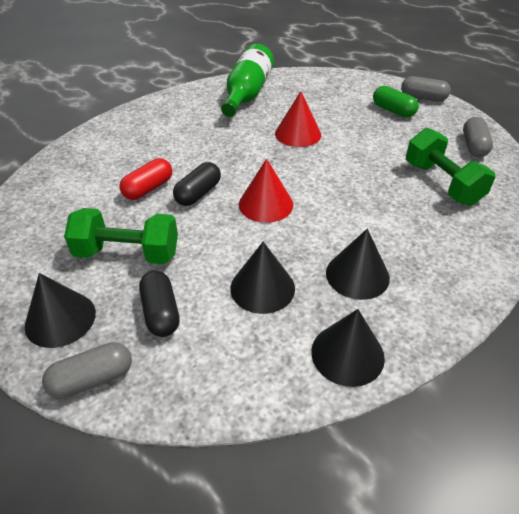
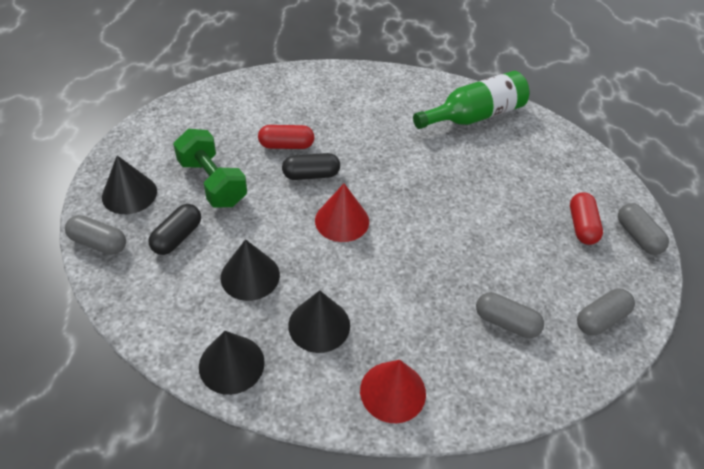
camera: 45 degrees right, 5 degrees up
red cone [275,91,321,147] -> red cone moved to [360,360,426,423]
green capsule [373,86,419,118] -> red capsule [570,192,603,245]
green dumbbell [406,128,495,206] -> grey capsule [476,292,544,338]

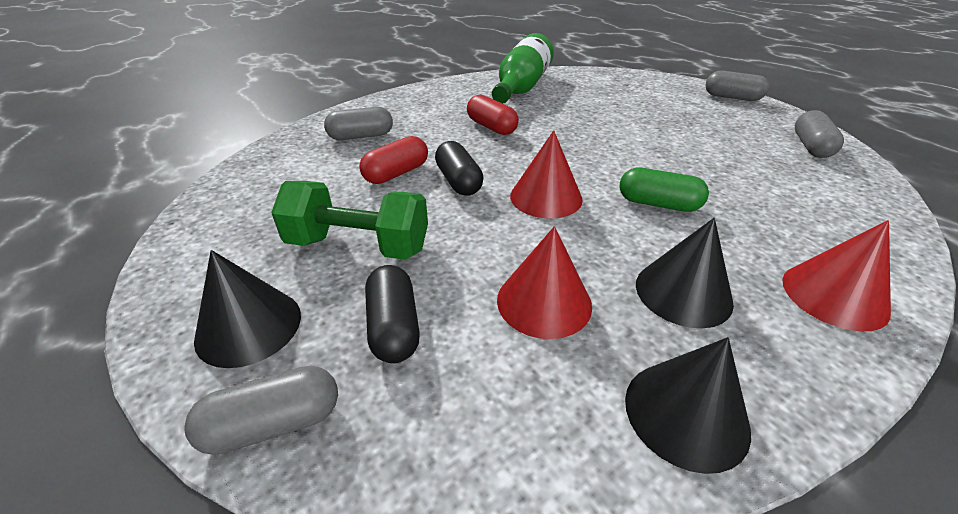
camera: 40 degrees left, 10 degrees down
black cone [221,239,280,301] -> red cone [497,226,592,339]
black capsule [282,153,340,180] -> black capsule turned 60 degrees counterclockwise [435,141,483,196]
grey capsule [476,292,544,338] -> grey capsule moved to [324,107,393,140]
red capsule [570,192,603,245] -> red capsule moved to [467,95,519,135]
none -> green capsule [620,167,709,212]

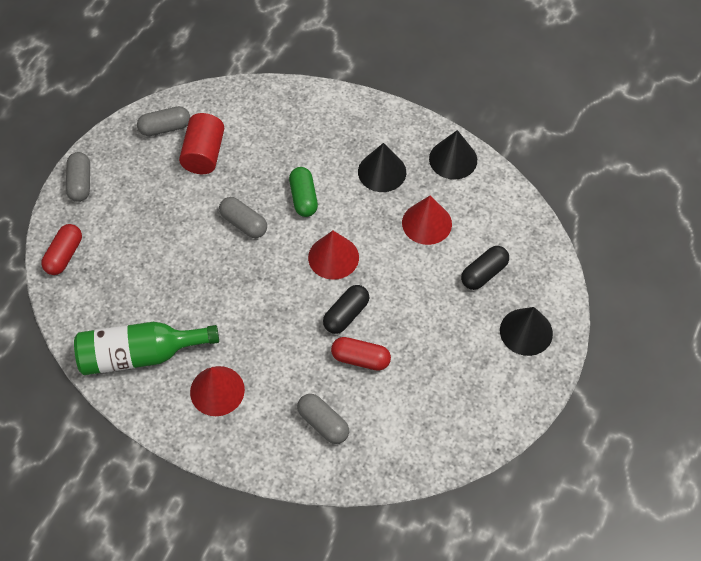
camera: 120 degrees left, 20 degrees up
grey capsule [184,366,338,455] -> grey capsule moved to [219,197,267,238]
green dumbbell [271,181,428,260] -> none
red capsule [467,95,519,135] -> red capsule moved to [41,224,82,275]
red cone [783,220,891,331] -> red cone moved to [190,366,245,416]
none -> red cylinder [179,113,224,174]

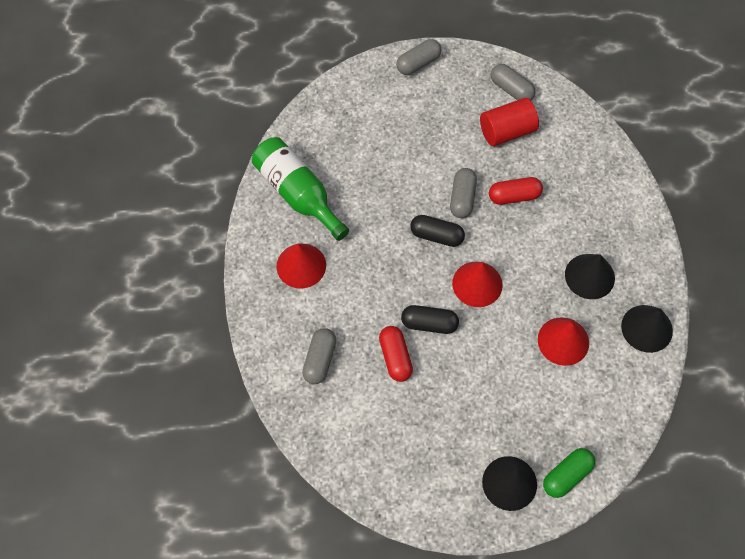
camera: 60 degrees right, 5 degrees up
red capsule [41,224,82,275] -> red capsule moved to [489,177,543,205]
green capsule [289,167,318,217] -> green capsule moved to [543,448,595,498]
black capsule [461,246,509,290] -> black capsule moved to [410,215,465,247]

